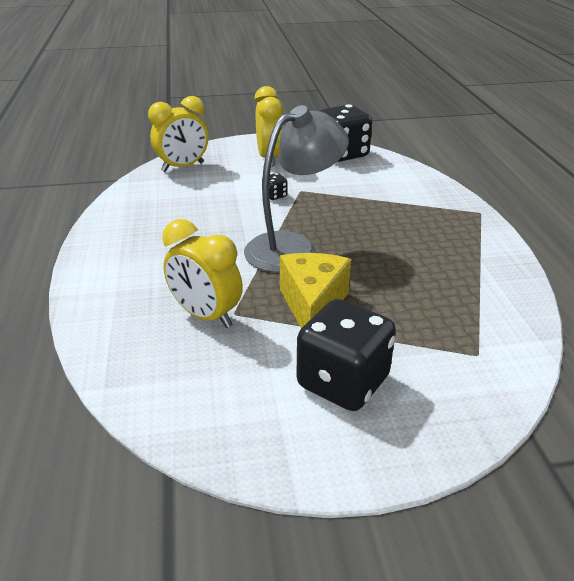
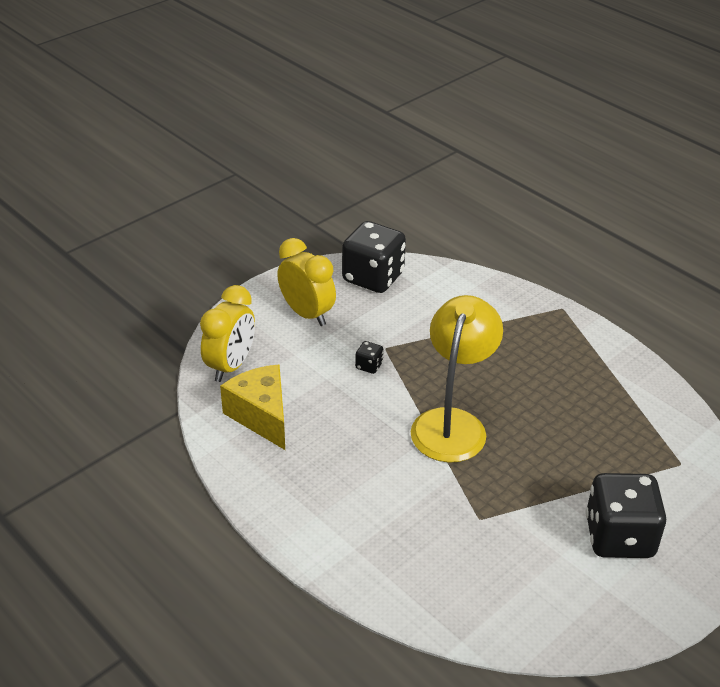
camera: 35 degrees left, 5 degrees up
yellow clock [162,219,243,328] -> none
grey lamp [244,105,349,273] -> yellow lamp [411,295,503,463]
yellow cheese [280,253,351,328] -> yellow cheese moved to [220,364,285,450]

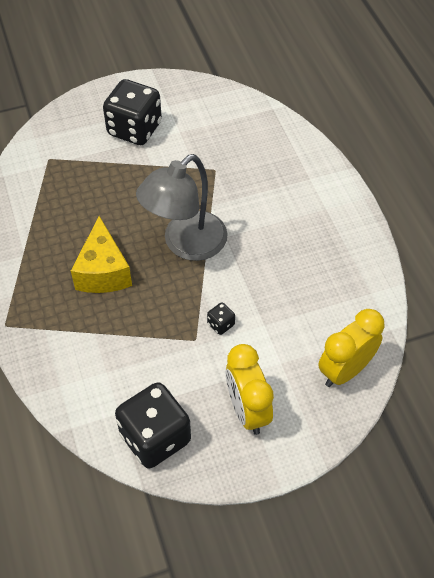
camera: 155 degrees left, 15 degrees up
yellow cheese [220,364,285,450] -> yellow cheese moved to [71,216,132,293]
yellow lamp [411,295,503,463] -> grey lamp [136,154,228,261]

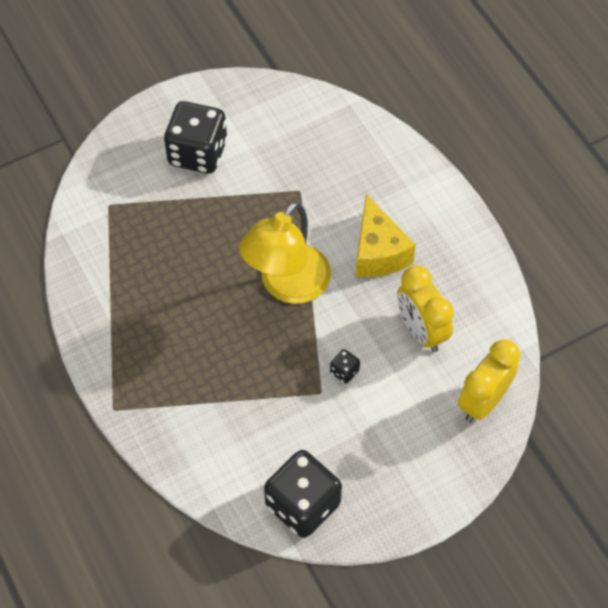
camera: 10 degrees left, 5 degrees up
yellow cheese [71,216,132,293] -> yellow cheese moved to [356,194,416,277]
grey lamp [136,154,228,261] -> yellow lamp [239,201,331,304]
yellow clock [226,344,274,435] -> yellow clock moved to [397,266,454,352]

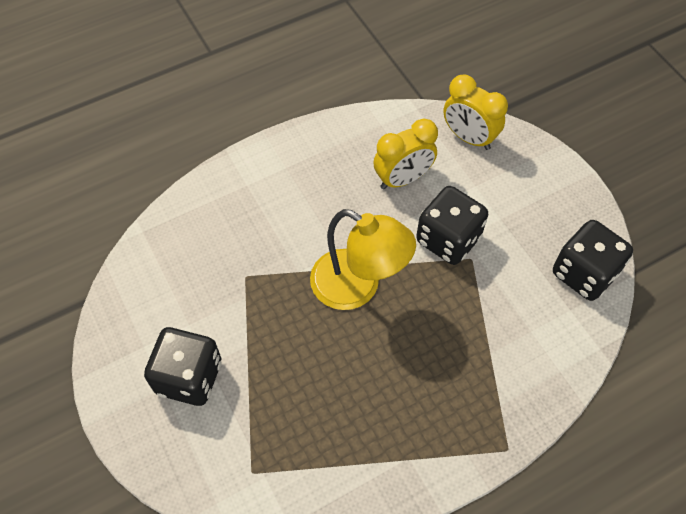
camera: 90 degrees left, 0 degrees up
black dice [330,349,360,384] -> black dice [416,186,488,265], size x2.41
yellow cheese [356,194,416,277] -> none

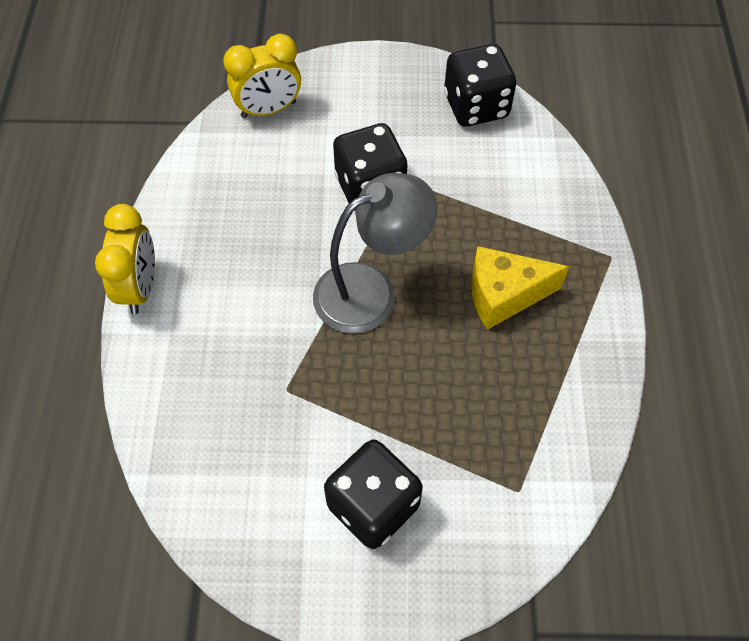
camera: 60 degrees left, 0 degrees up
yellow lamp [310,209,416,310] -> grey lamp [313,173,437,333]
yellow clock [373,119,438,189] -> yellow clock moved to [95,204,155,314]
none -> yellow cheese [471,246,569,330]

